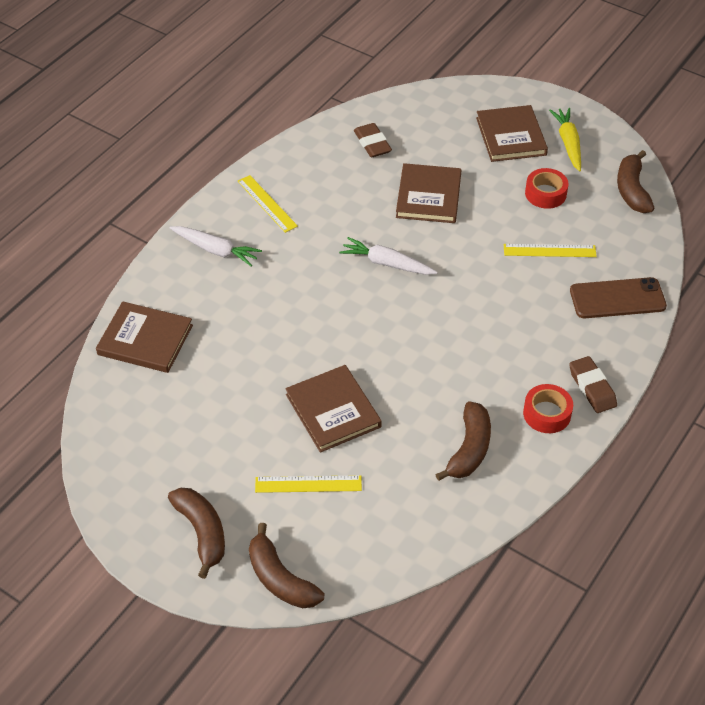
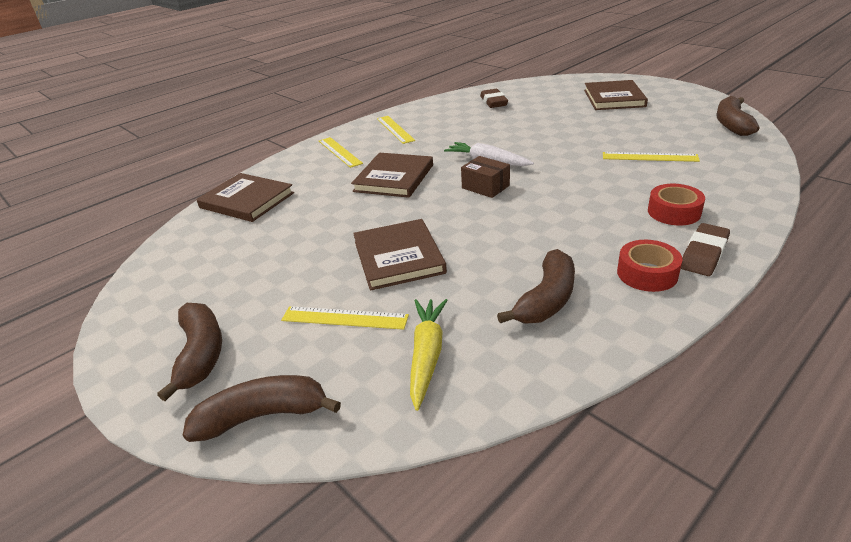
camera: 15 degrees right, 15 degrees down
white carrot [170,226,262,266] -> yellow ruler [319,137,363,168]
brown banana [249,523,324,608] -> brown banana turned 105 degrees clockwise [183,375,341,442]
brown book [396,163,462,223] -> brown book moved to [351,153,433,198]
red tape [525,168,568,209] -> red tape moved to [648,184,705,225]
yellow carrot [549,108,581,171] -> yellow carrot moved to [410,299,448,411]
brown eraser [569,356,617,413] -> brown eraser turned 45 degrees clockwise [681,223,730,276]
brown phone [570,277,667,318] -> none
none -> brown box [461,156,510,198]

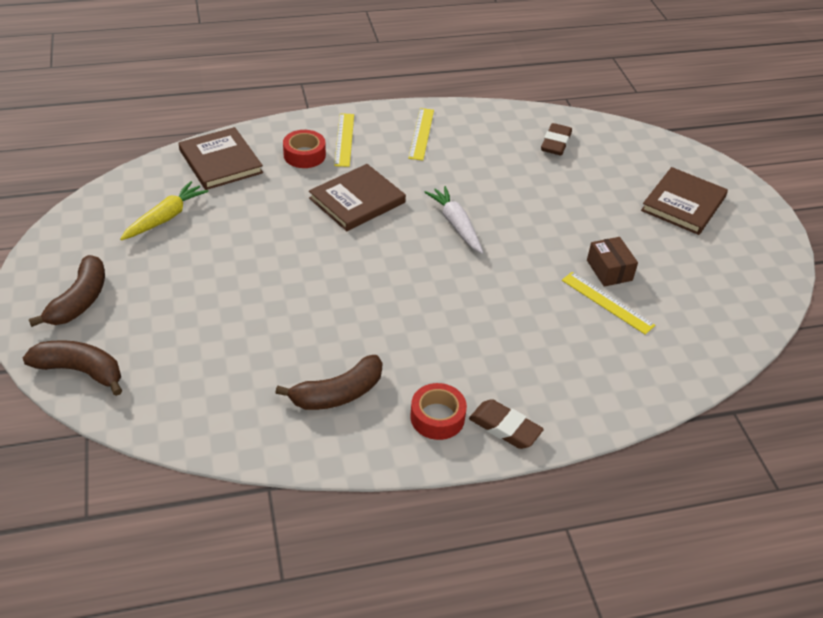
camera: 25 degrees right, 10 degrees up
yellow ruler [281,306,409,330] -> none
brown book [353,219,447,290] -> none
yellow carrot [410,299,448,411] -> yellow carrot moved to [120,181,208,240]
brown box [461,156,510,198] -> brown box moved to [587,237,638,287]
red tape [648,184,705,225] -> red tape moved to [283,130,326,168]
brown eraser [681,223,730,276] -> brown eraser turned 60 degrees clockwise [469,399,544,449]
brown banana [717,96,759,136] -> none

